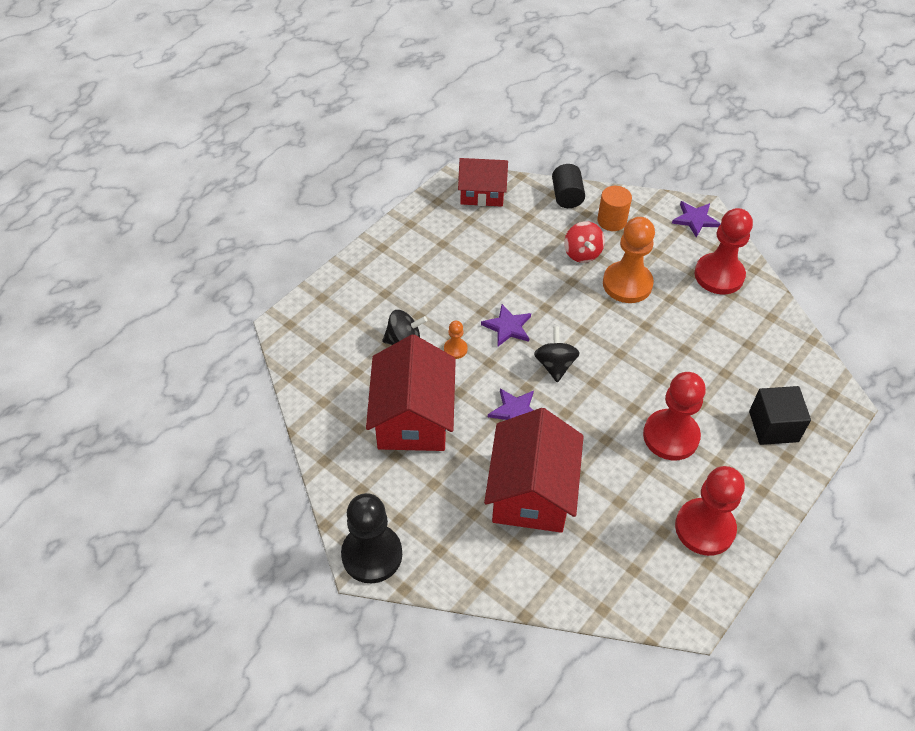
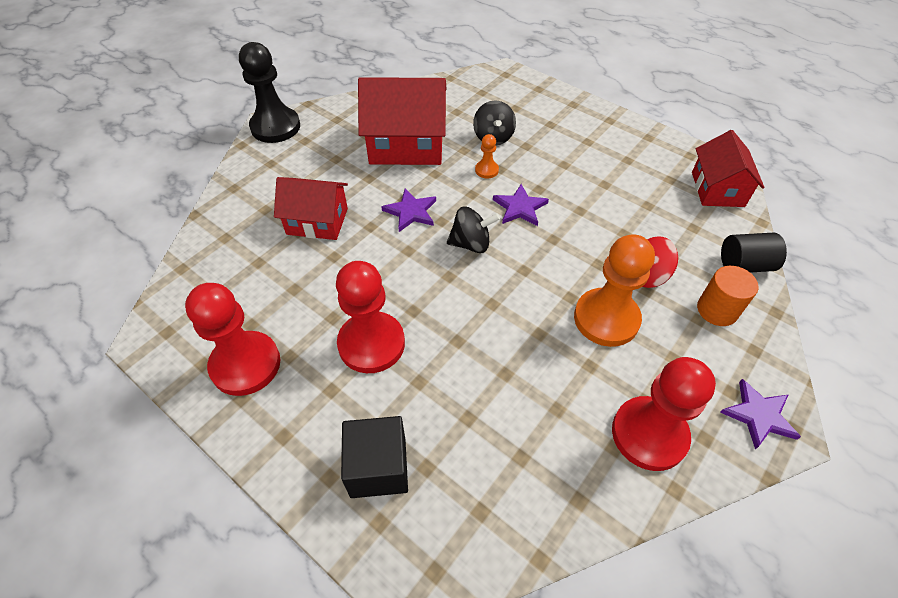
camera: 90 degrees right, 0 degrees up
red house [484,408,584,533] -> red house [274,177,348,240], size x0.65

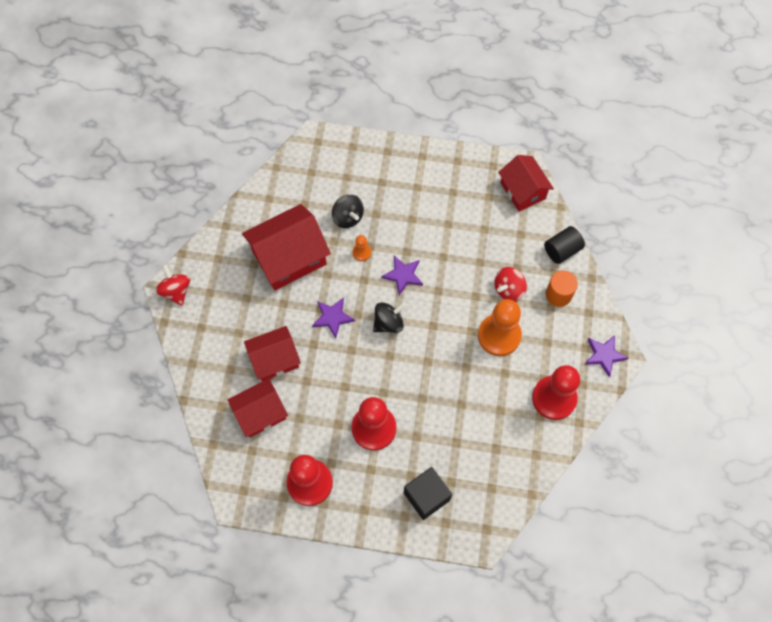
camera: 30 degrees left, 15 degrees up
black pawn [239,42,300,143] -> red spinning top [156,264,190,306]
none -> red house [227,379,288,438]

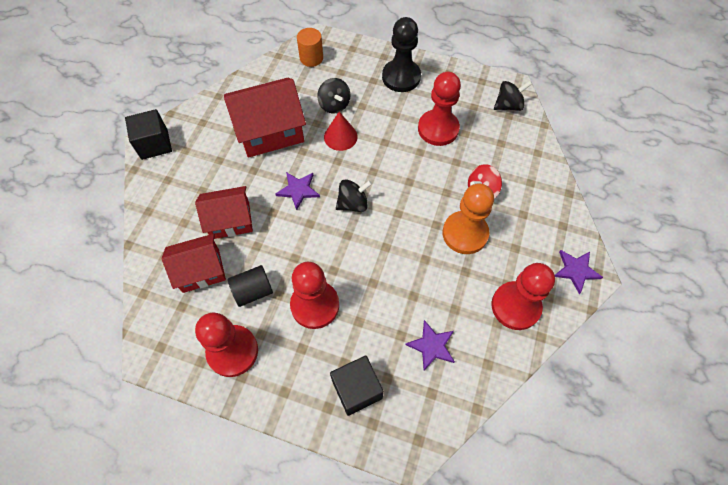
camera: 10 degrees right, 5 degrees down
red spinning top [156,264,190,306] -> black cube [125,109,172,160]
orange pawn [352,235,371,261] -> red cone [324,112,358,151]
purple star [381,256,423,295] -> purple star moved to [405,320,455,371]
red house [498,155,554,211] -> black spinning top [494,81,532,111]
black cylinder [544,226,585,264] -> black cylinder moved to [228,265,273,307]
orange cylinder [546,271,578,307] -> orange cylinder moved to [297,28,323,67]
none -> black pawn [382,17,421,92]
none -> red pawn [418,72,461,146]

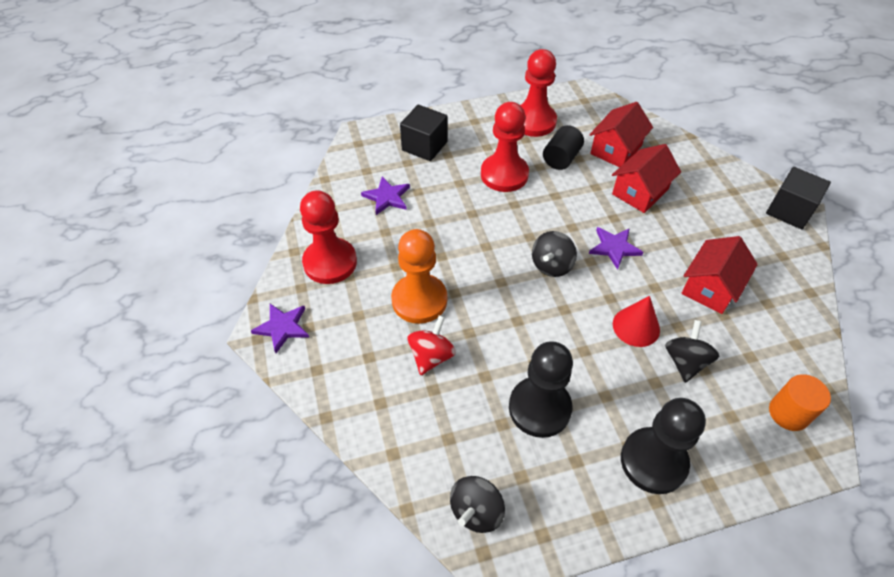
camera: 145 degrees right, 10 degrees down
red house [224,78,306,158] -> red house [681,236,758,314], size x0.65
black spinning top [317,78,350,113] -> black spinning top turned 75 degrees clockwise [665,320,719,383]
red pawn [418,72,461,146] -> black pawn [509,341,573,438]

